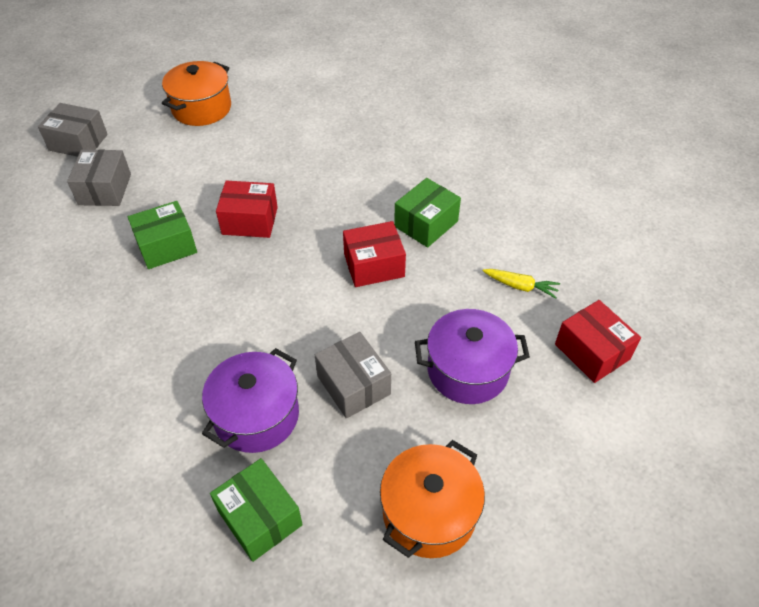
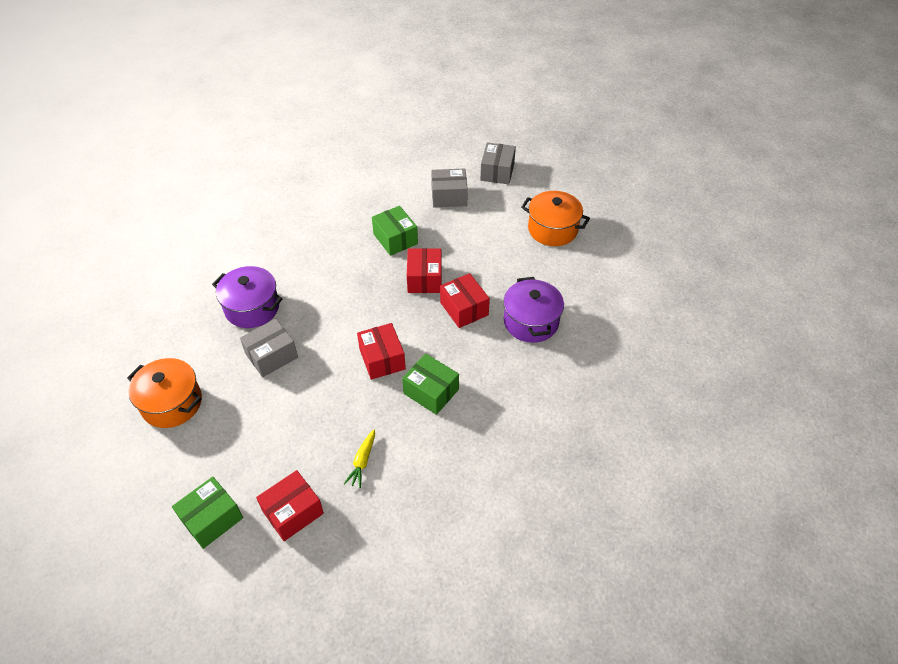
camera: 85 degrees right, 0 degrees up
green box [210,458,303,562] -> green box moved to [172,477,243,549]
purple pot [415,309,530,404] -> purple pot moved to [503,277,564,343]
none -> red box [440,273,490,328]

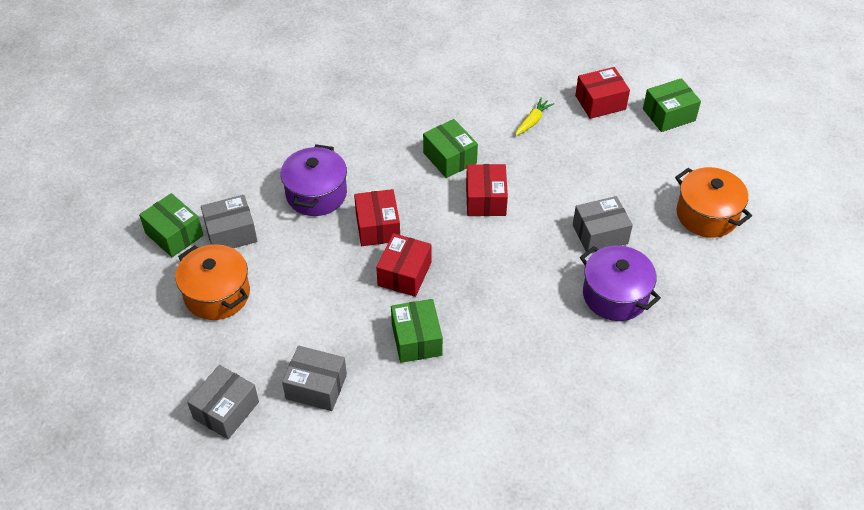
camera: 160 degrees left, 0 degrees up
none -> green box [139,193,204,257]
none -> grey box [201,195,257,248]

